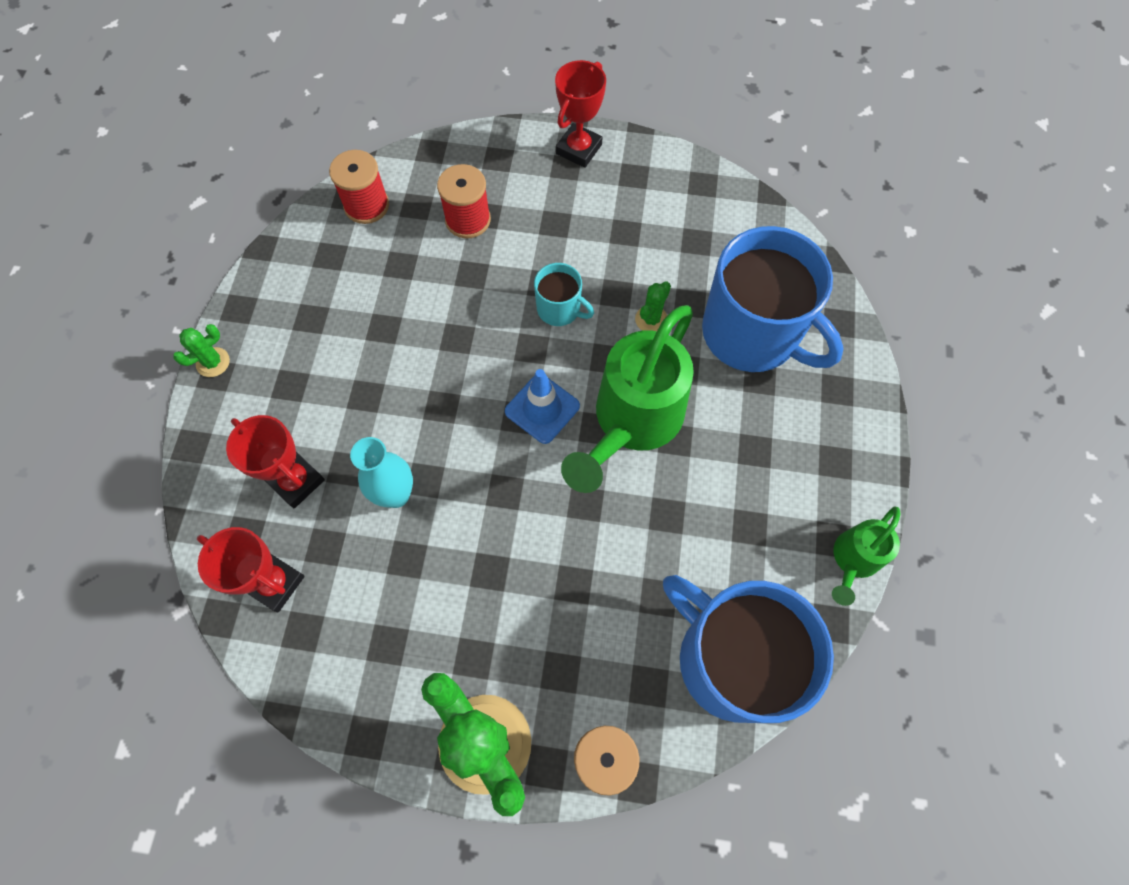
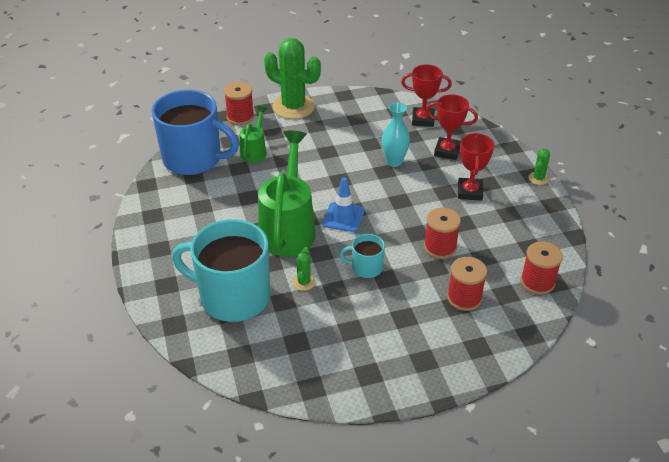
camera: 155 degrees right, 25 degrees down
red trophy [555,60,606,168] -> red trophy moved to [458,133,494,201]
blue mug [702,226,844,372] -> turquoise mug [172,219,270,322]
green watering can [832,507,900,606] -> green watering can moved to [240,106,267,163]
none -> red spool [424,208,461,259]

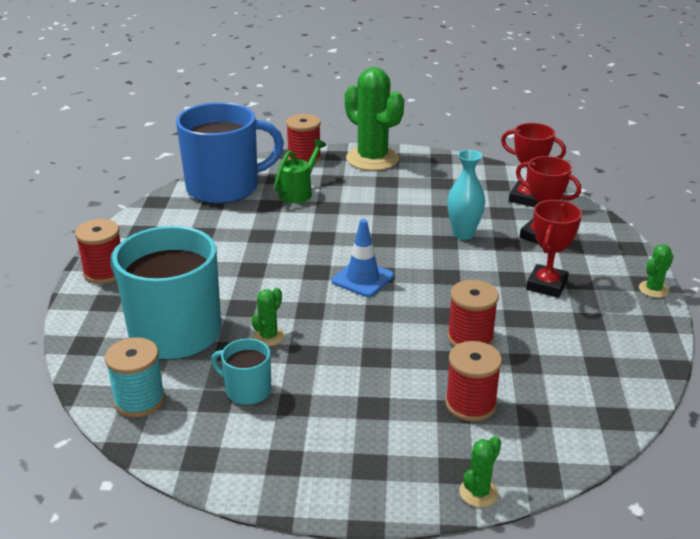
camera: 20 degrees right, 10 degrees down
blue mug [152,90,239,175] -> blue mug turned 60 degrees counterclockwise [176,102,284,204]
green watering can [258,130,315,256] -> none
turquoise mug [340,234,385,278] -> turquoise mug moved to [211,338,271,405]
red spool [520,241,563,295] -> red spool moved to [75,219,121,284]
none -> turquoise spool [105,337,165,417]
none -> green cactus [459,436,501,507]

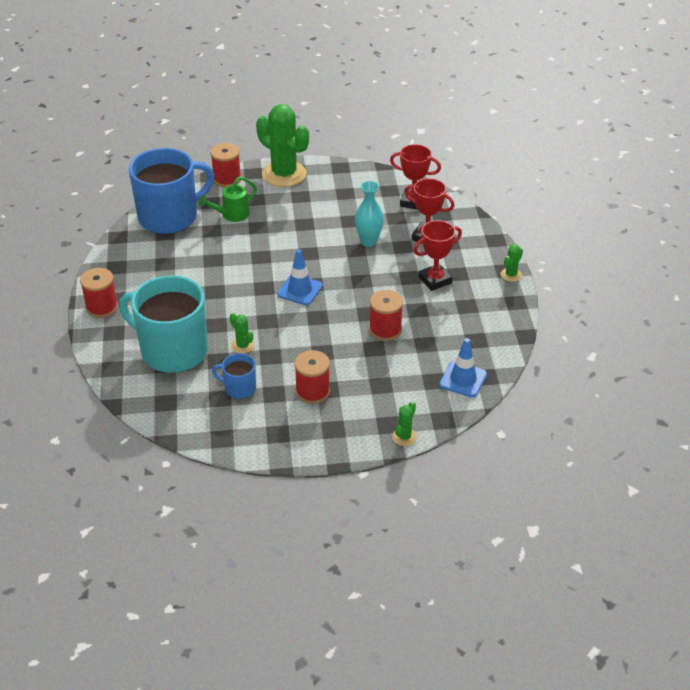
camera: 10 degrees left, 10 degrees up
turquoise spool [105,337,165,417] -> none
turquoise mug [211,338,271,405] -> blue mug [212,353,256,399]
green cactus [252,288,285,346] -> green cactus turned 60 degrees counterclockwise [230,313,254,354]
green watering can [274,139,326,203] -> green watering can turned 150 degrees counterclockwise [198,176,257,222]
red spool [445,341,502,421] -> red spool moved to [294,350,330,404]
red trophy [526,200,582,298] -> red trophy turned 45 degrees clockwise [413,220,462,291]
none -> blue traffic cone [439,338,487,397]

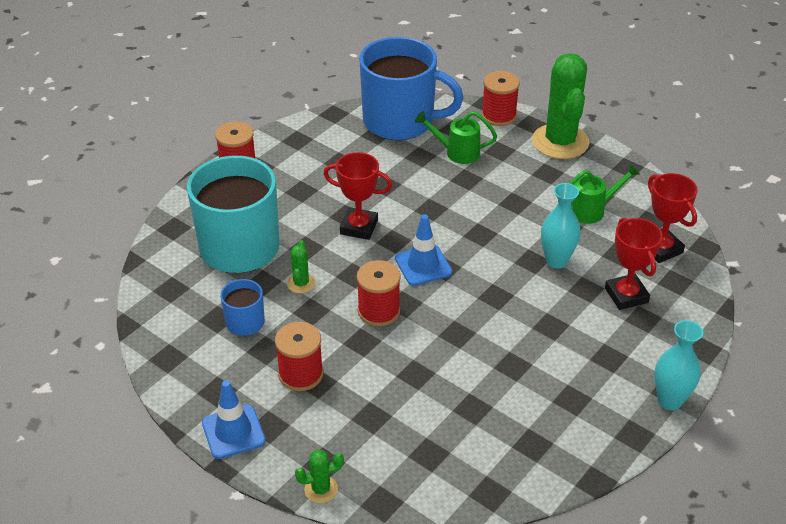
camera: 45 degrees right, 0 degrees up
red spool [369,290,403,341] -> red spool moved to [357,260,401,326]
red trophy [413,220,462,291] -> red trophy moved to [324,152,392,240]
blue traffic cone [439,338,487,397] -> blue traffic cone moved to [202,380,265,459]
green cactus [501,244,523,282] -> turquoise vase [654,320,703,410]
none -> green watering can [558,164,640,224]

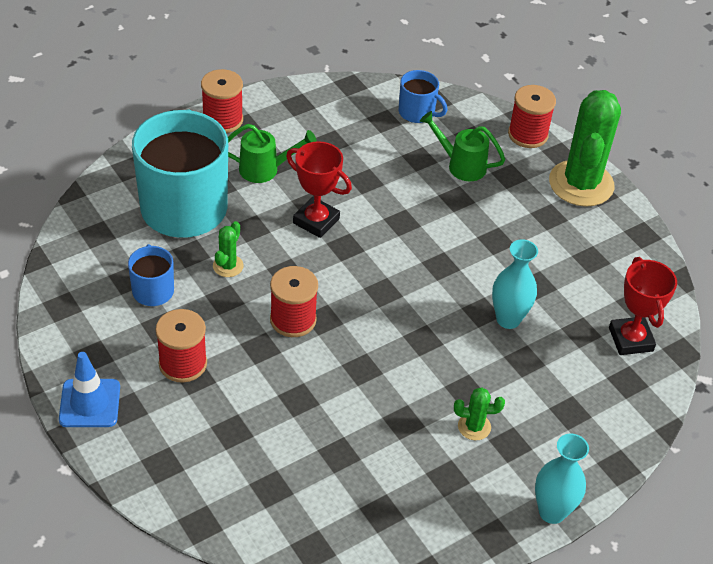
camera: 15 degrees right, 5 degrees up
green cactus [295,450,344,503] -> green cactus moved to [454,387,505,440]
blue mug [359,37,463,140] -> blue mug [399,70,448,123], size x0.46
blue traffic cone [395,214,452,286] -> none
green watering can [558,164,640,224] -> green watering can moved to [228,124,317,183]
red trophy [605,217,663,310] -> none

